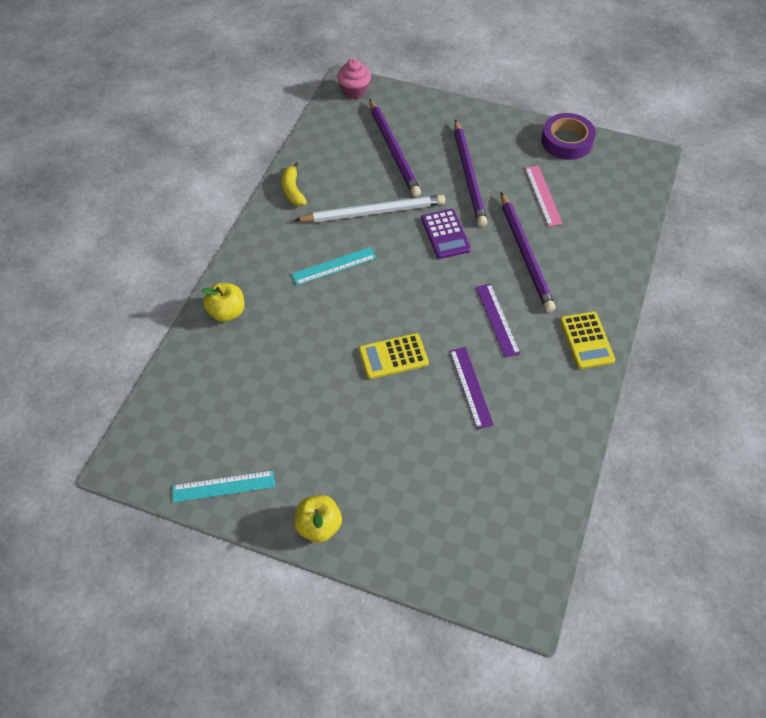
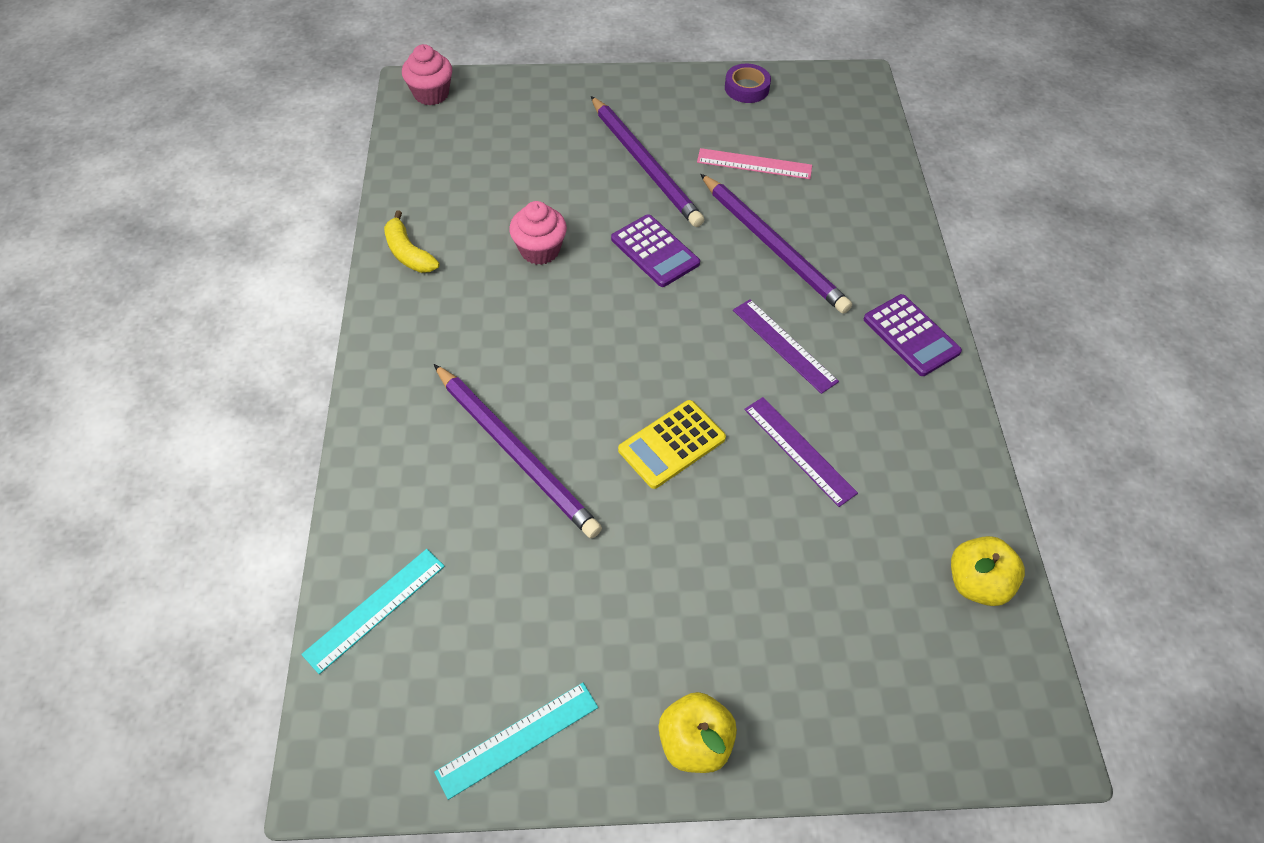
camera: 25 degrees left, 0 degrees up
yellow apple [201,283,244,322] -> yellow apple moved to [951,536,1025,606]
turquoise ruler [291,247,377,285] -> turquoise ruler moved to [301,549,445,674]
white pencil [295,195,445,222] -> pink cupcake [509,201,567,265]
purple pencil [369,99,421,197] -> purple pencil moved to [434,364,602,538]
pink ruler [525,166,563,226] -> pink ruler turned 45 degrees counterclockwise [697,148,812,179]
purple tape [541,113,596,160] -> purple tape [725,64,771,103], size x0.63
yellow calculator [560,311,615,369] -> purple calculator [864,294,962,376]

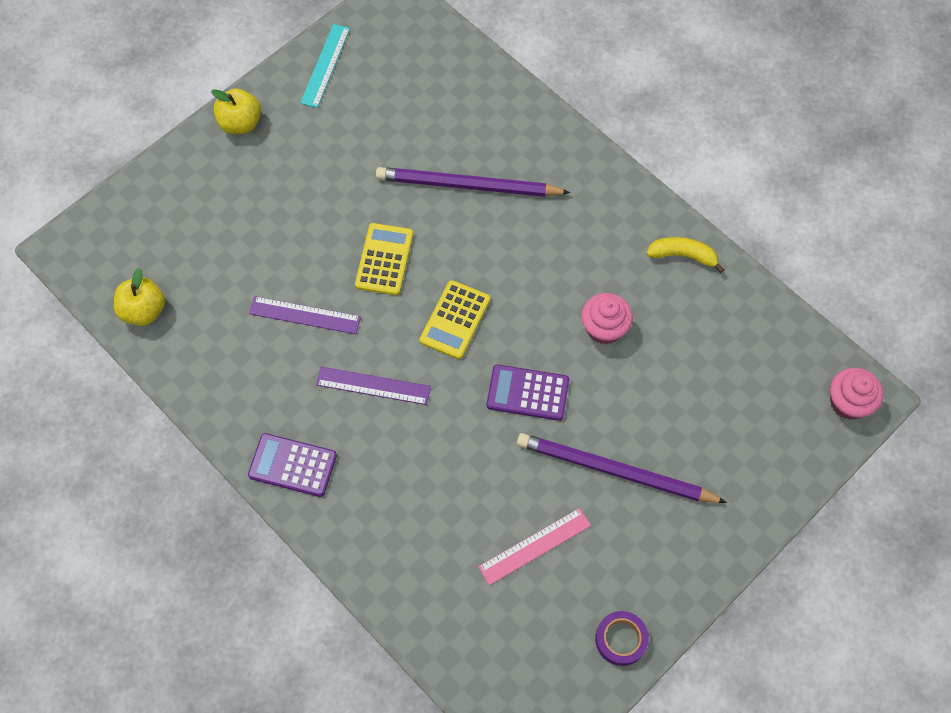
camera: 140 degrees right, 10 degrees up
turquoise ruler [301,549,445,674] -> none
purple pencil [700,174,852,314] -> none
none -> yellow calculator [420,280,490,359]

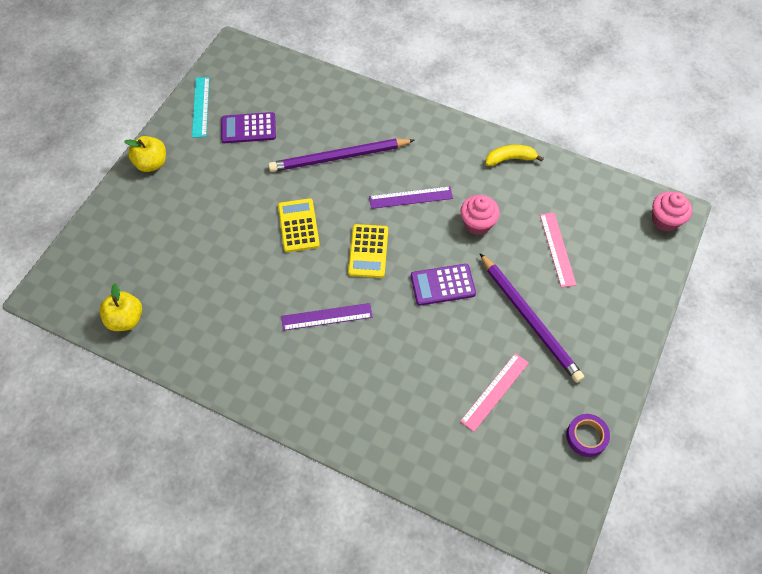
camera: 20 degrees left, 5 degrees down
purple calculator [248,433,337,497] -> purple calculator moved to [221,112,276,143]
purple ruler [249,296,361,334] -> purple ruler moved to [369,186,453,209]
purple pencil [517,433,727,503] -> purple pencil turned 120 degrees counterclockwise [480,253,584,383]
none -> pink ruler [540,213,576,287]

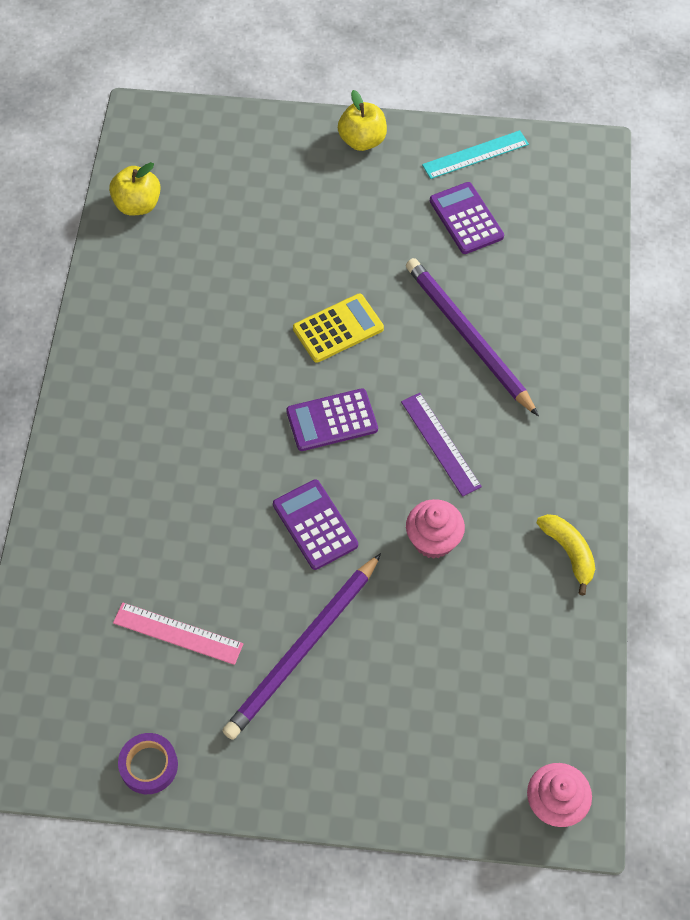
camera: 70 degrees right, 0 degrees up
purple ruler [281,303,373,331] -> none
yellow calculator [348,224,388,278] -> purple calculator [286,388,378,451]
pink ruler [540,213,576,287] -> none

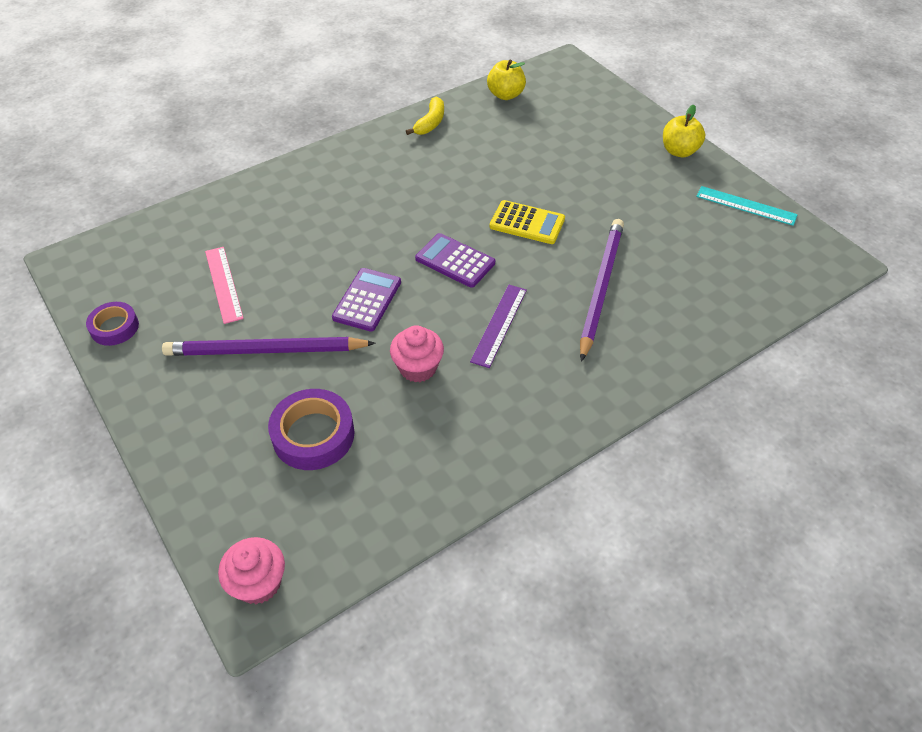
camera: 50 degrees right, 10 degrees down
purple calculator [430,182,504,254] -> none
yellow banana [537,514,595,595] -> yellow banana moved to [406,97,444,135]
none -> purple tape [268,389,354,470]

